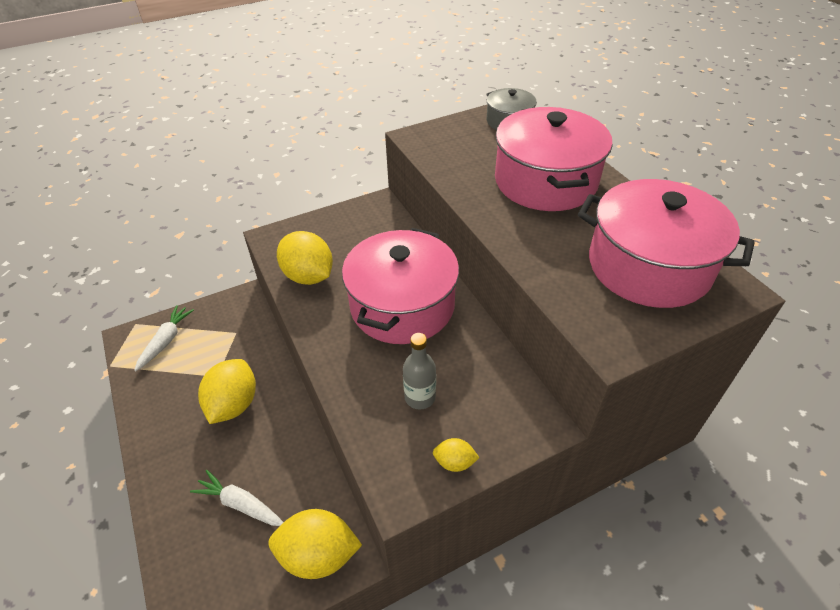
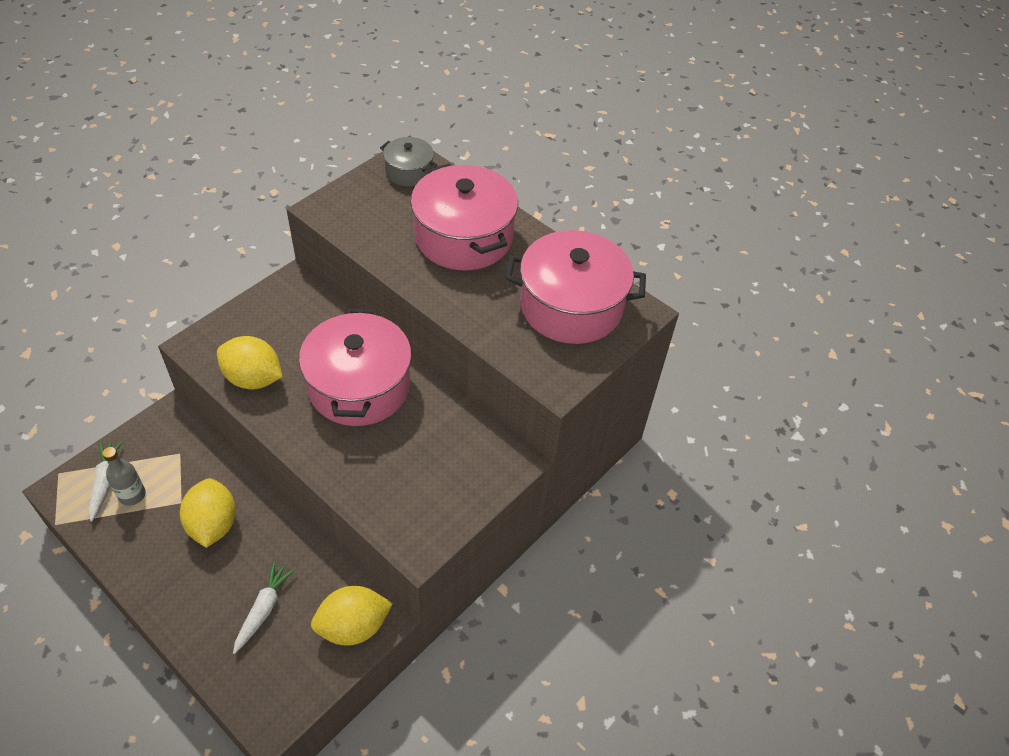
camera: 25 degrees left, 5 degrees up
white carrot [190,470,284,526] -> white carrot turned 105 degrees clockwise [233,561,296,654]
grey bottle [403,333,436,409] -> grey bottle moved to [102,447,146,506]
yellow lemon [433,438,479,472] -> none

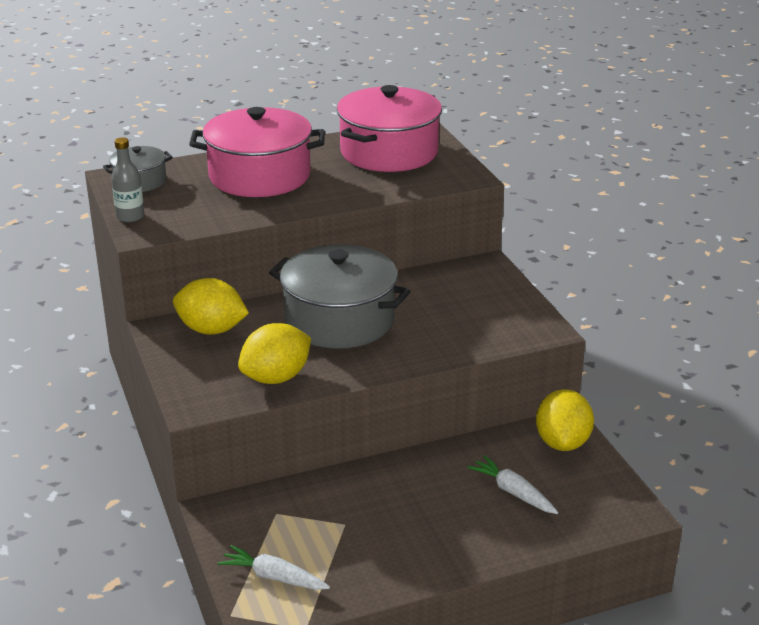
camera: 60 degrees left, 20 degrees down
grey bottle [102,447,146,506] -> grey bottle moved to [111,137,145,222]
yellow lemon [180,478,236,548] -> yellow lemon moved to [173,278,249,335]
pink pot [299,309,412,426] -> grey pot [269,244,411,349]

